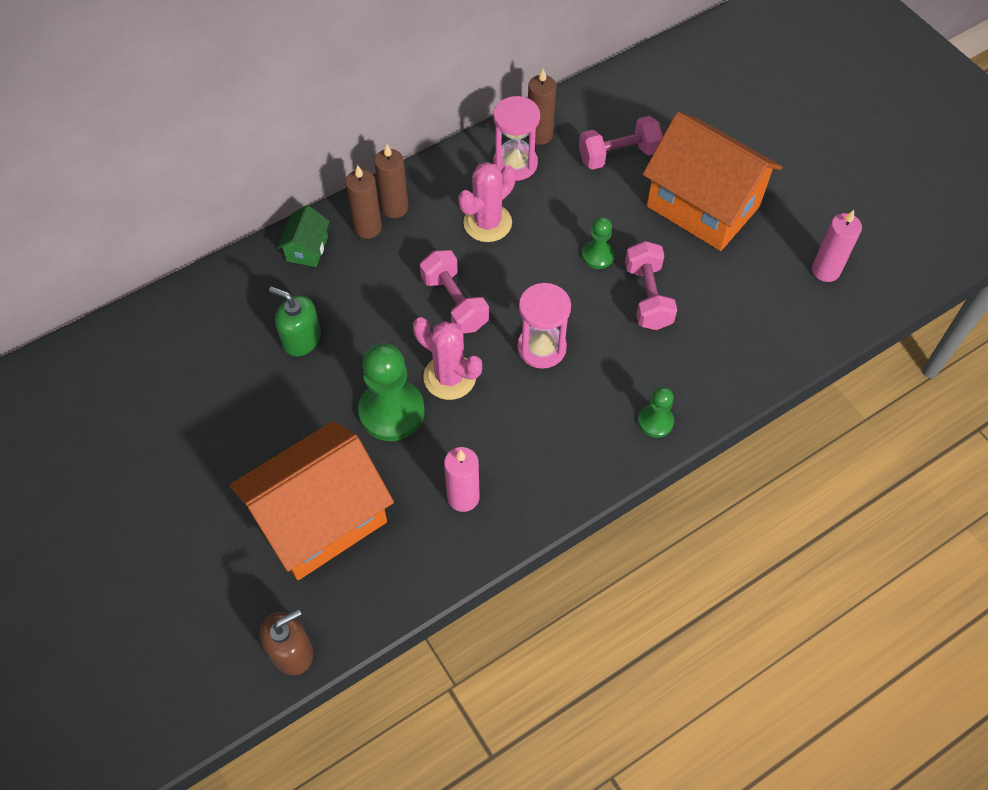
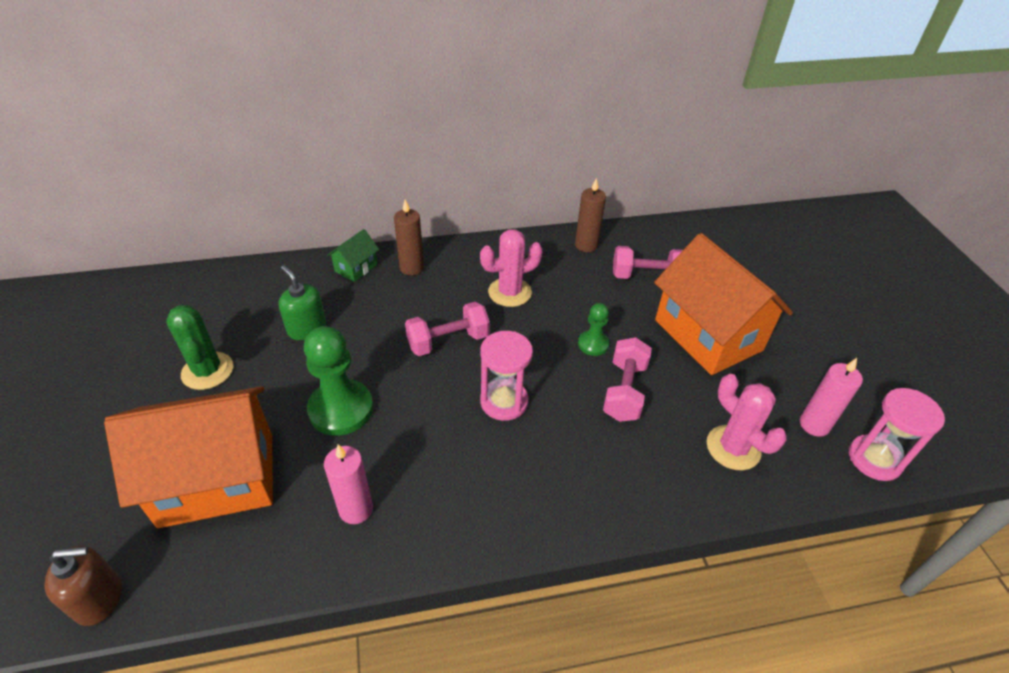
camera: 20 degrees right, 15 degrees down
brown candle [374,144,409,218] -> none
pink cactus [413,317,482,400] -> pink cactus moved to [707,374,787,470]
pink dumbbell [420,250,489,333] -> pink dumbbell turned 75 degrees clockwise [405,302,490,356]
pink hourglass [493,96,540,181] -> pink hourglass moved to [849,388,945,481]
green pawn [638,386,674,438] -> none
none -> green cactus [166,305,233,390]

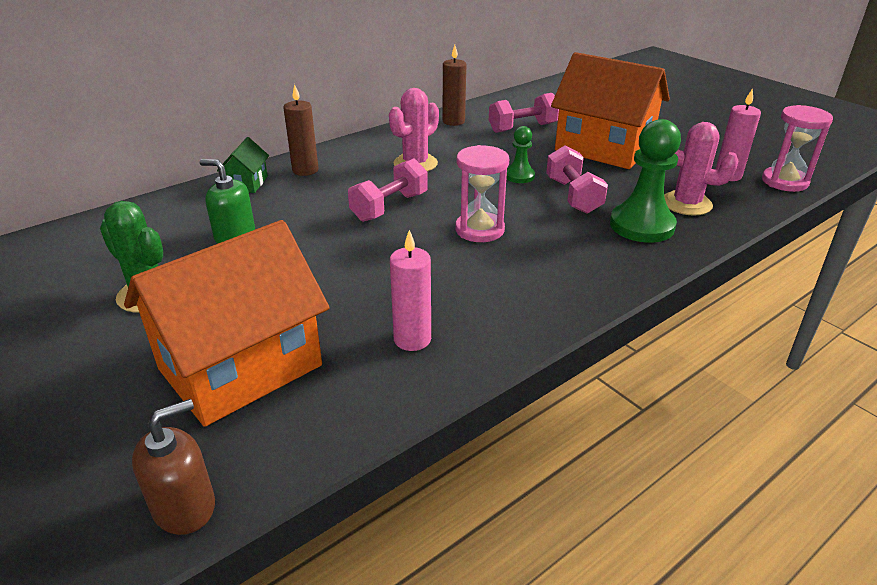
camera: 25 degrees left, 10 degrees down
green pawn [304,326,373,436] -> green pawn moved to [610,119,681,243]

